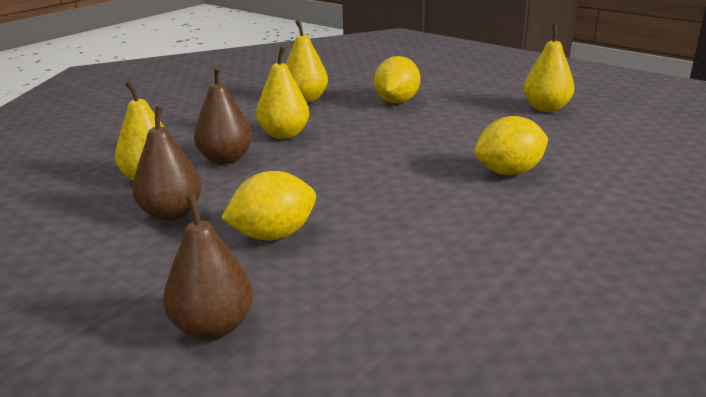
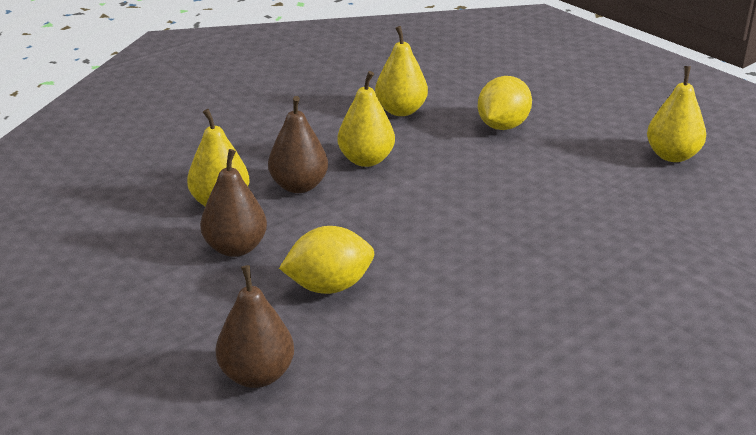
camera: 10 degrees right, 5 degrees up
yellow lemon [474,116,548,175] -> none

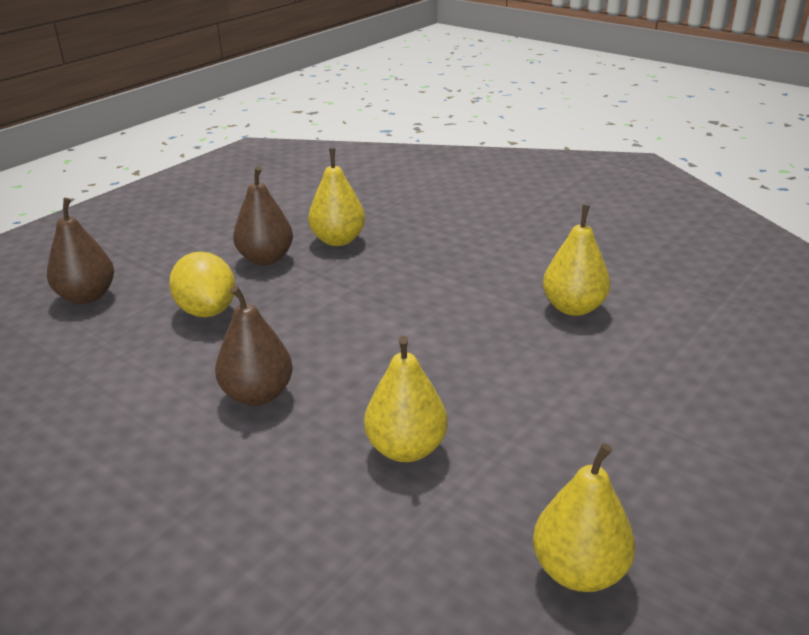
camera: 80 degrees right, 0 degrees up
brown pear [268,96,328,193] -> brown pear moved to [215,286,293,406]
yellow pear [337,71,395,167] -> yellow pear moved to [364,336,448,462]
yellow lemon [478,76,532,130] -> none

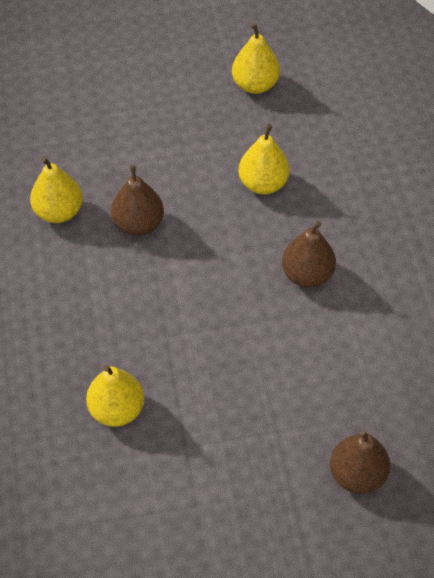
camera: 140 degrees left, 25 degrees up
yellow lemon [169,252,236,317] -> none
brown pear [233,166,293,265] -> brown pear moved to [111,165,164,236]

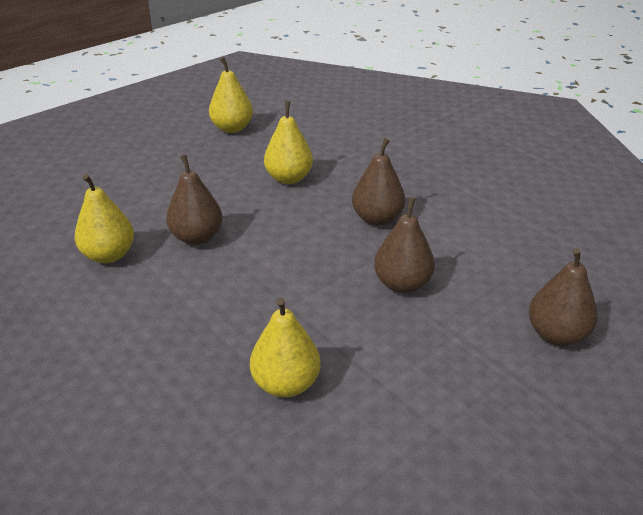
camera: 30 degrees left, 20 degrees down
none -> brown pear [374,197,435,293]

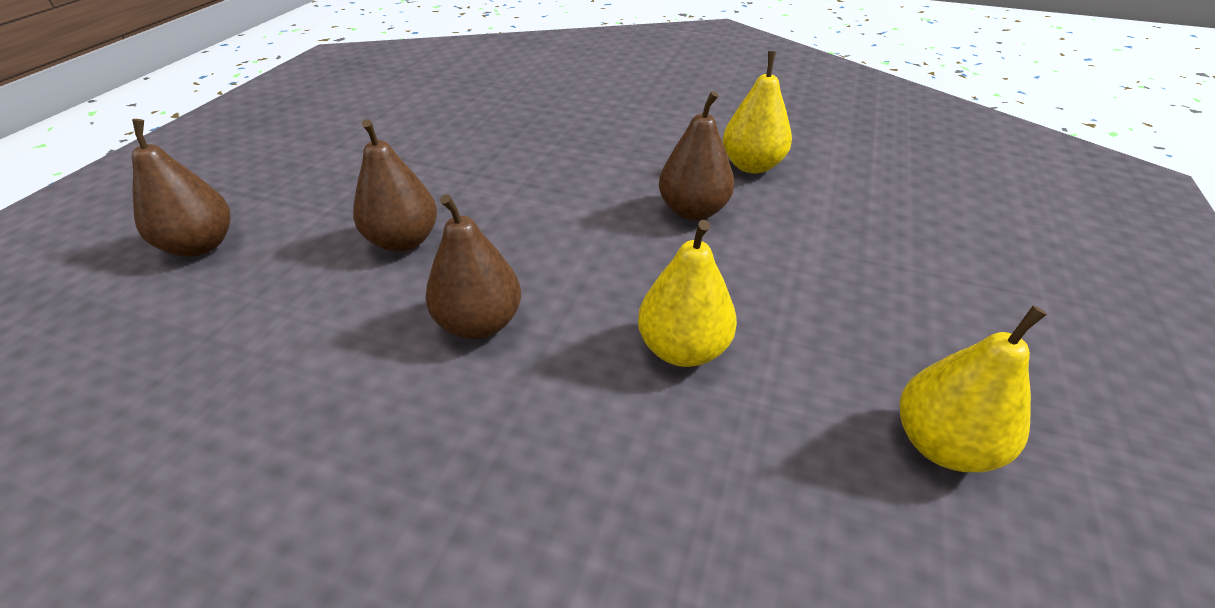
camera: 150 degrees right, 5 degrees up
yellow pear [250,298,320,398] -> none

